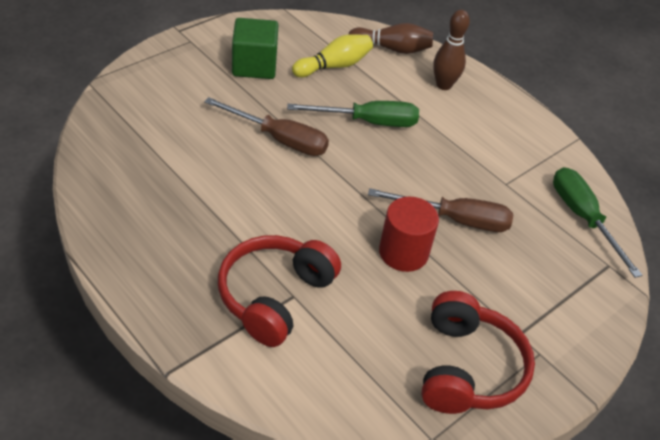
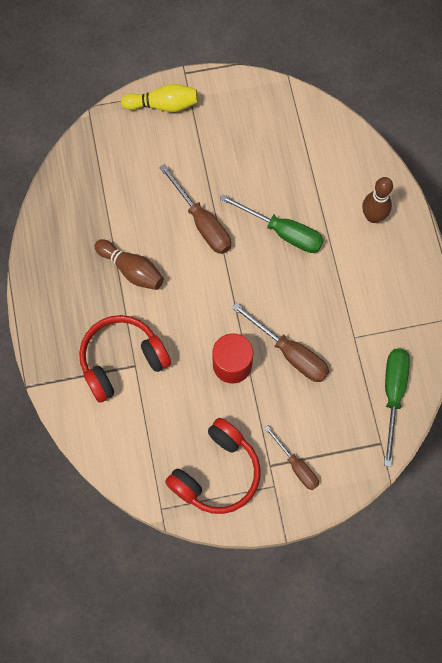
camera: 35 degrees right, 25 degrees up
green cube [232,18,279,79] -> none
yellow bowling pin [292,34,373,77] -> yellow bowling pin moved to [121,84,198,112]
brown bowling pin [348,23,433,54] -> brown bowling pin moved to [95,239,164,290]
none -> brown screwdriver [264,425,319,490]

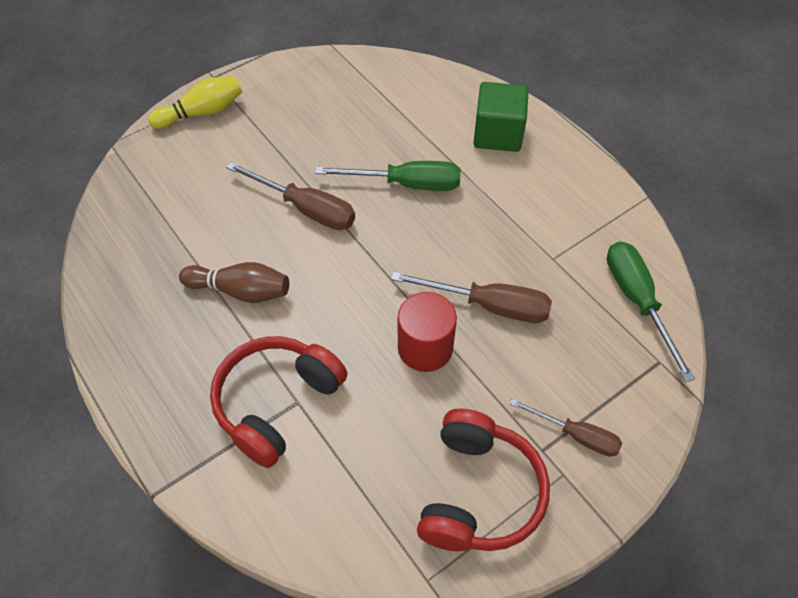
camera: 25 degrees left, 15 degrees down
brown bowling pin [362,177,393,223] -> green cube [473,82,529,152]

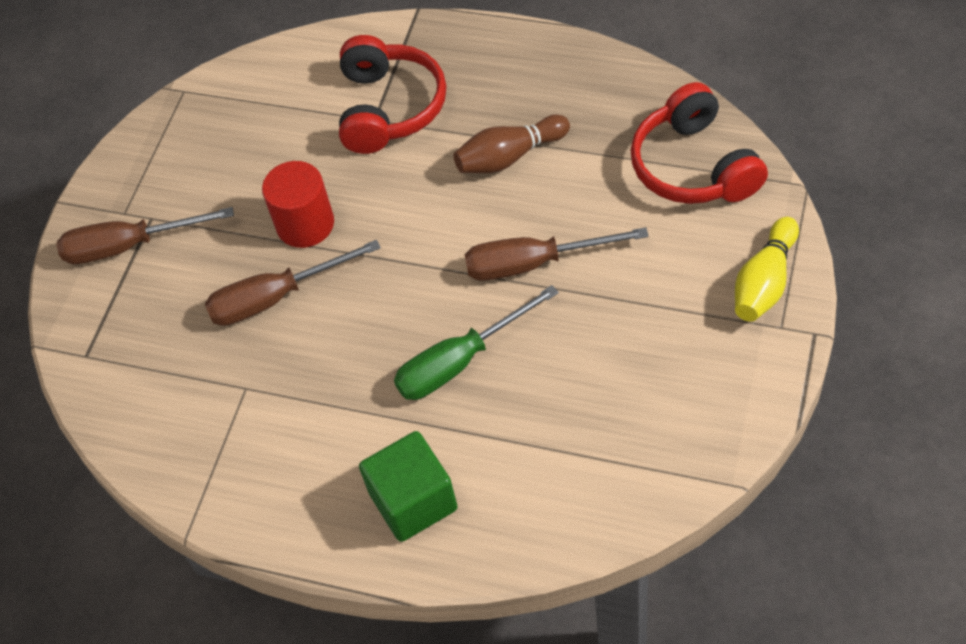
camera: 150 degrees right, 0 degrees up
red headphones [417,408,550,551] -> red headphones moved to [631,82,768,204]
brown screwdriver [510,398,622,457] -> brown screwdriver [56,207,234,264], size x1.55
green screwdriver [607,241,695,382] -> none

